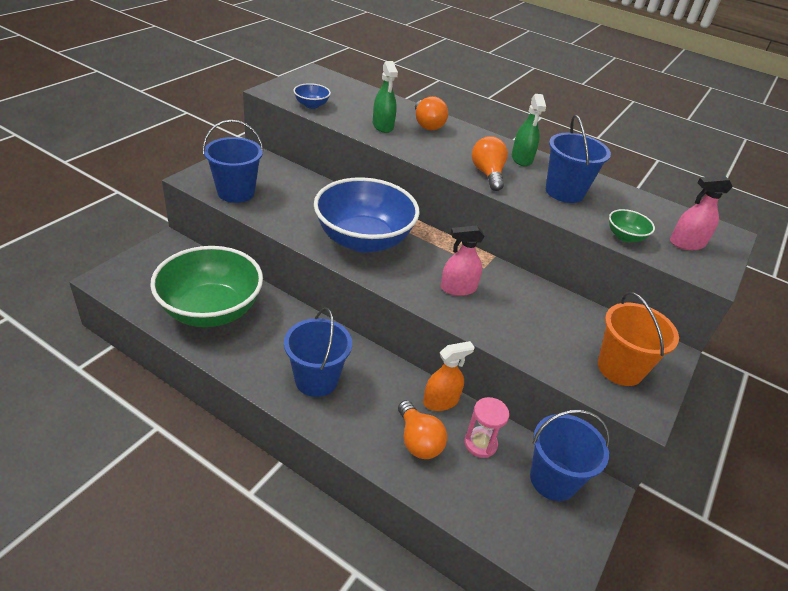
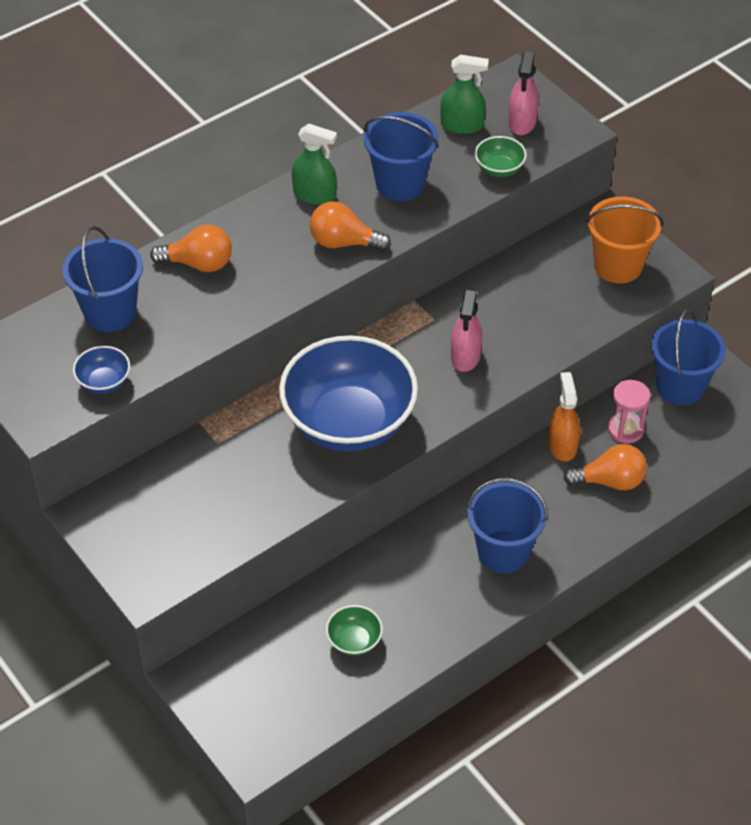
camera: 65 degrees left, 10 degrees up
green bowl [150,246,263,327] -> green bowl [326,605,383,656], size x0.40
blue bucket [203,120,264,203] -> blue bucket moved to [62,226,143,332]
green spray bottle [373,61,398,133] -> green spray bottle moved to [440,54,489,134]

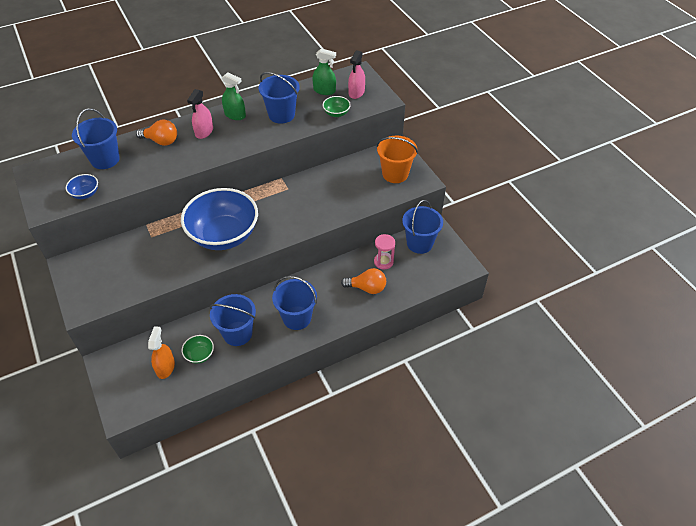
camera: 10 degrees right, 0 degrees up
orange light bulb [310,202,391,251] -> none
pink spray bottle [451,290,483,372] -> pink spray bottle moved to [187,89,213,139]
orange spray bottle [548,372,580,461] -> orange spray bottle moved to [148,326,175,379]
none -> blue bucket [210,294,256,346]

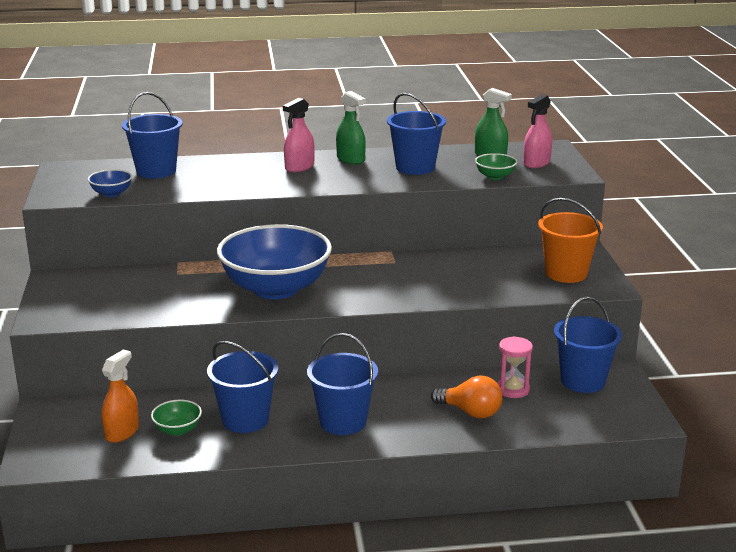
camera: 20 degrees right, 25 degrees down
orange light bulb [136,120,177,146] -> none

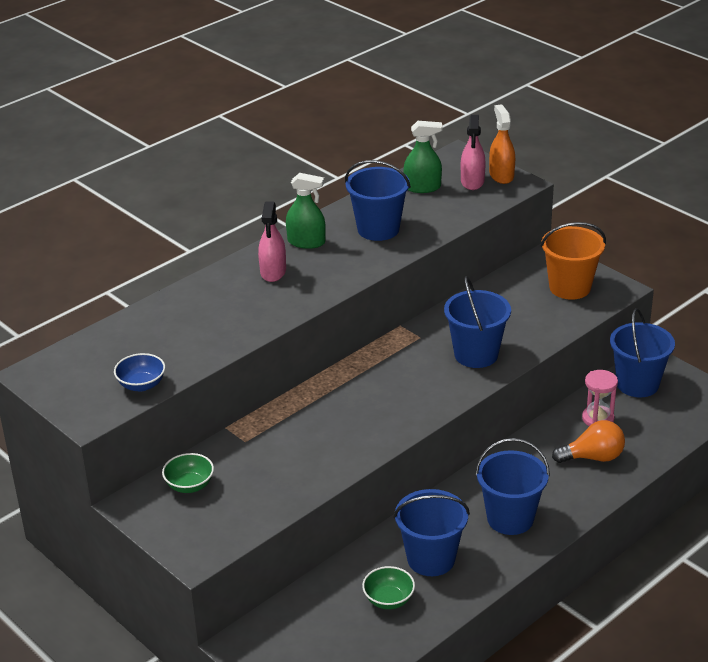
camera: 35 degrees left, 10 degrees up
orange spray bottle [102,349,139,443] -> orange spray bottle moved to [489,104,515,184]
blue bucket [122,92,183,178] -> blue bucket moved to [444,276,511,368]
blue bowl [217,224,332,300] -> none
green bowl [475,153,517,180] -> green bowl moved to [162,453,214,493]

